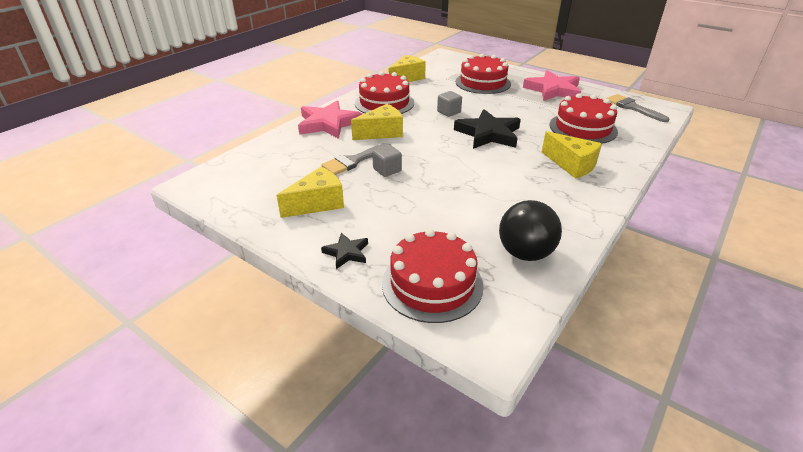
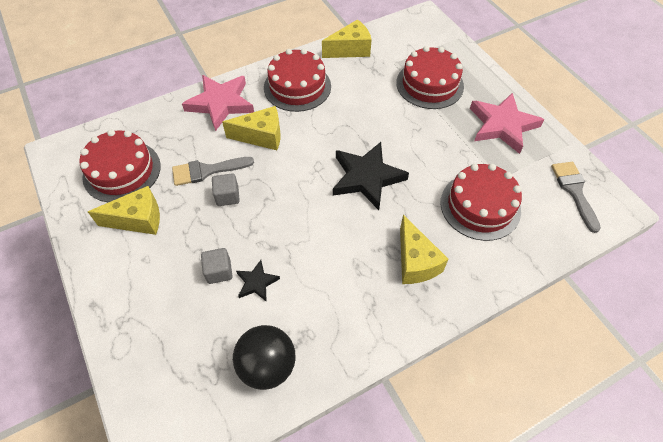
camera: 25 degrees right, 20 degrees up
black star [321,233,368,269] -> black star moved to [236,260,280,302]
red cake [382,229,484,323] -> red cake moved to [79,130,161,202]
grey cube [437,91,462,117] -> grey cube moved to [201,248,233,284]

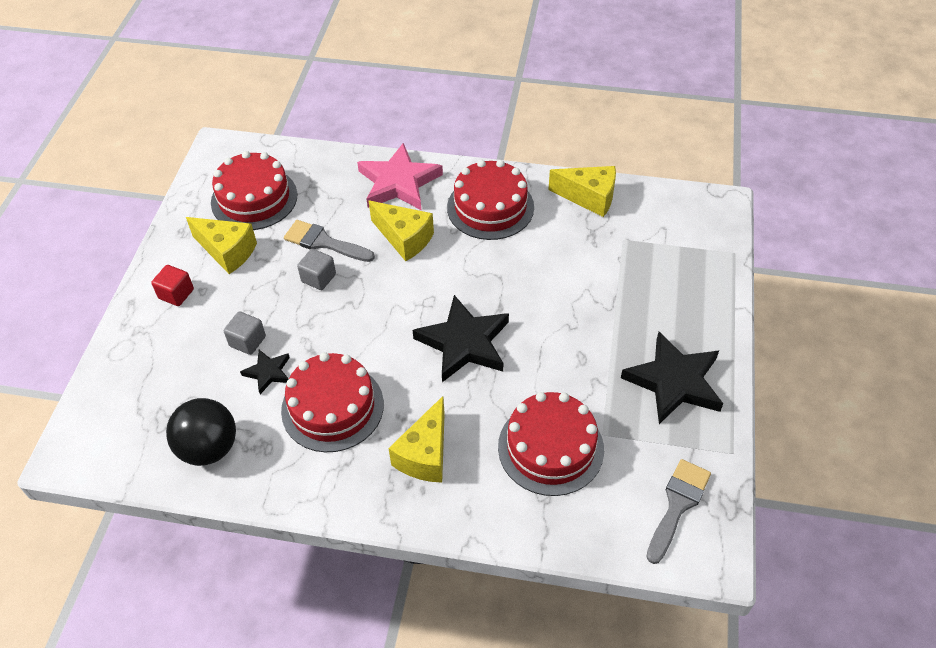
camera: 40 degrees right, 5 degrees down
red cake [396,46,464,109] -> red cake moved to [281,352,384,452]
pink star [470,93,544,154] -> black star [621,332,723,424]
none -> red cube [151,265,194,306]

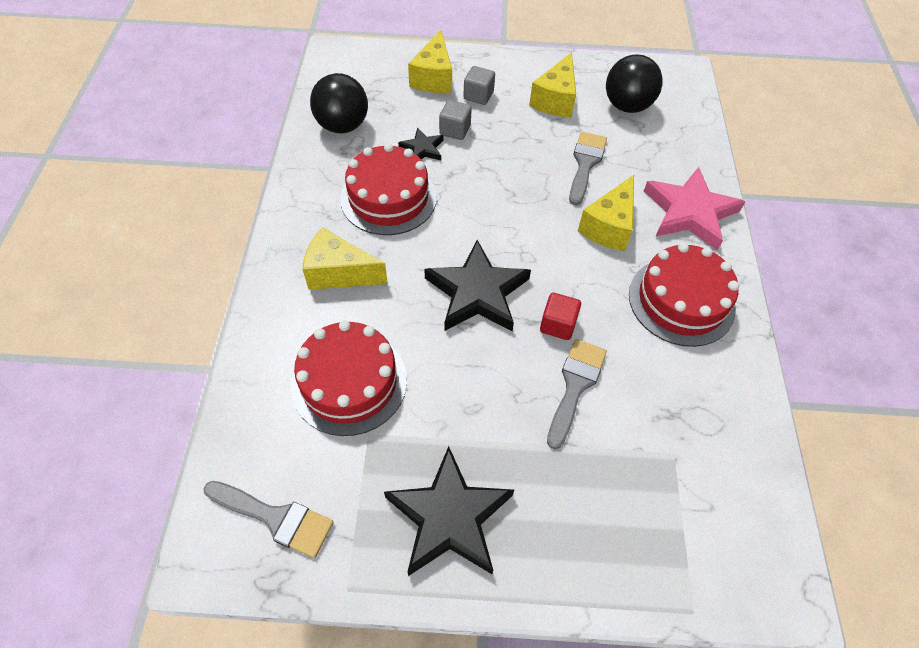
camera: 80 degrees right, 5 degrees up
red cube [151,265,194,306] -> red cube moved to [540,293,581,340]
red cake [211,151,298,230] -> black ball [606,54,662,113]
grey cube [297,249,336,290] -> grey cube moved to [463,66,495,105]
yellow cheese [548,166,616,217] -> yellow cheese moved to [408,30,452,93]
none -> grey brush [547,339,607,449]

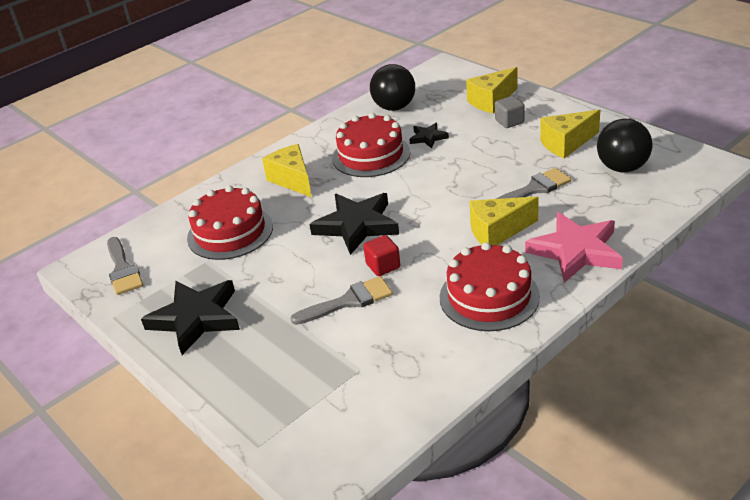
camera: 50 degrees right, 20 degrees down
grey cube [439,100,472,140] -> none

